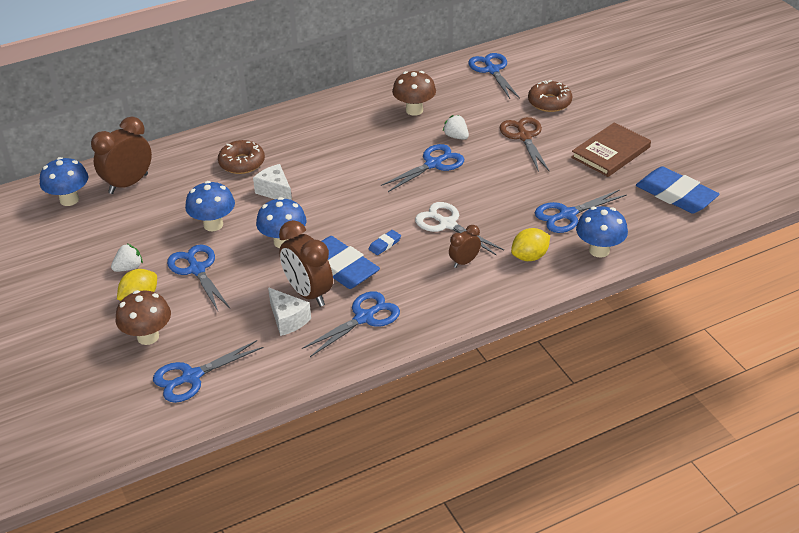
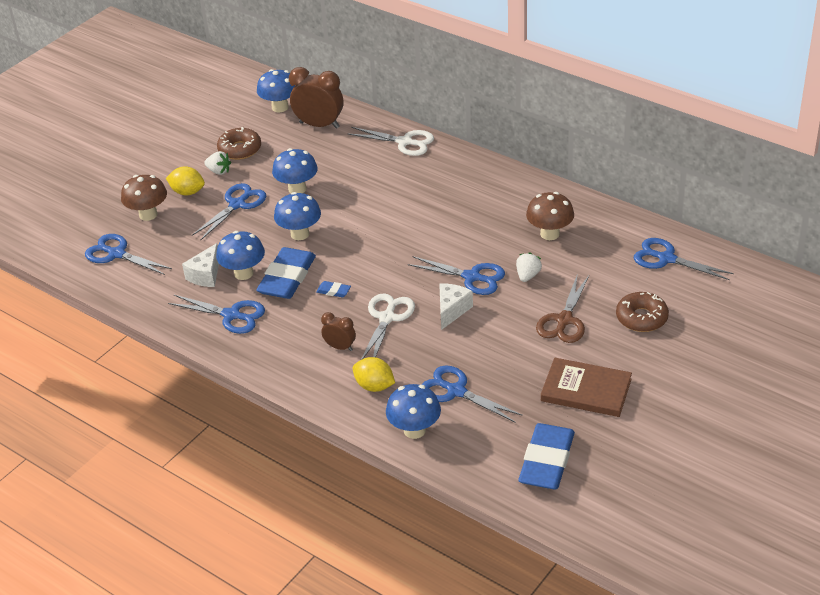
camera: 65 degrees right, 0 degrees up
brown donut [218,140,265,174] -> brown donut moved to [217,127,261,160]
white cheese [253,164,292,200] -> white cheese moved to [439,283,473,330]
brown clock [279,220,333,307] -> blue mushroom [216,231,265,280]
blue scissors [468,53,520,99] -> blue scissors turned 105 degrees counterclockwise [634,238,734,280]
brown scissors [499,117,549,172] -> brown scissors turned 150 degrees clockwise [536,274,589,343]
none -> white scissors [348,127,434,156]

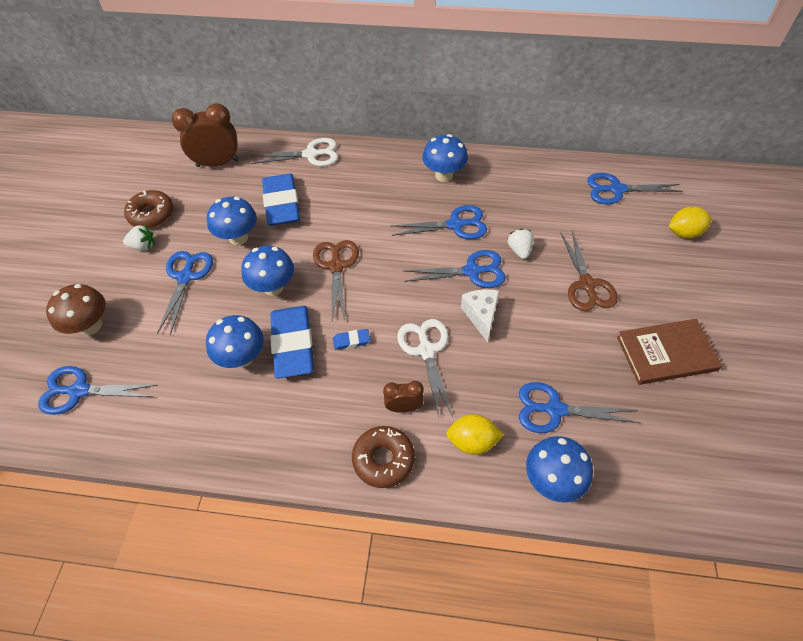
camera: 30 degrees left, 15 degrees up
yellow lemon [166,166,205,195] -> yellow lemon moved to [669,206,712,238]
blue scissors [168,295,265,334] -> blue scissors moved to [391,205,487,239]
white cheese [182,243,219,287] -> none
blue mushroom [257,69,295,112] -> blue mushroom moved to [422,134,468,182]
blue eraser [518,423,575,490] -> blue eraser moved to [262,174,300,226]
brown mushroom [526,192,574,240] -> none
brown donut [616,292,669,332] -> brown donut moved to [352,426,415,488]
none -> brown scissors [313,240,359,321]

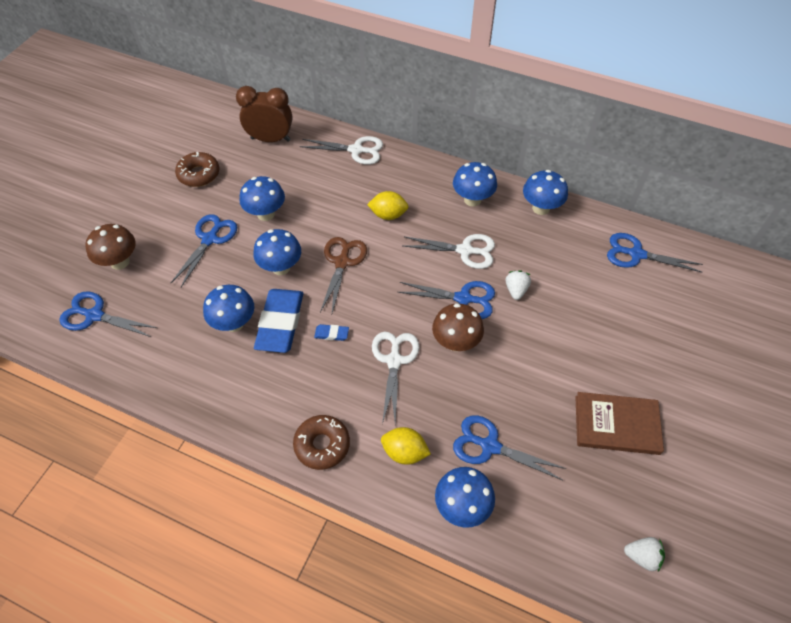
camera: 15 degrees right, 0 degrees up
white strawberry [123,224,155,251] -> white strawberry moved to [624,537,665,571]
blue eraser [262,174,300,226] -> none
brown clock [383,381,424,413] -> none
blue scissors [391,205,487,239] -> white scissors [403,234,495,269]
white cheese [461,289,499,342] -> brown mushroom [432,303,484,351]
brown scissors [560,230,618,311] -> none
yellow lemon [669,206,712,238] -> yellow lemon moved to [367,191,409,220]
none -> blue mushroom [523,170,568,215]

